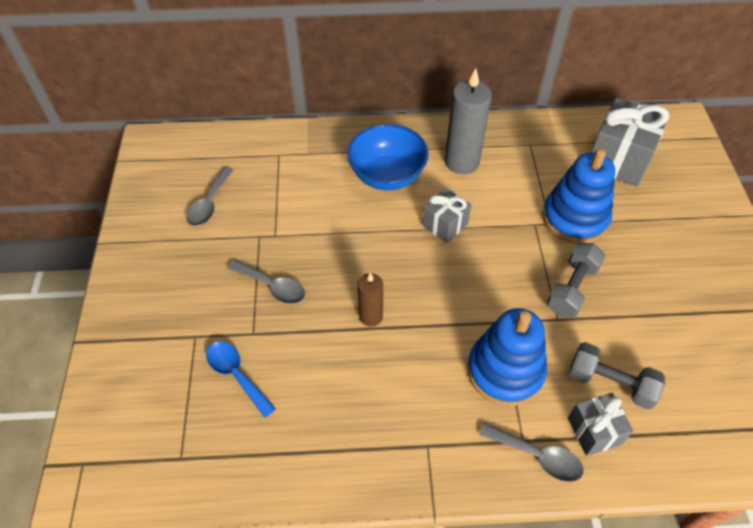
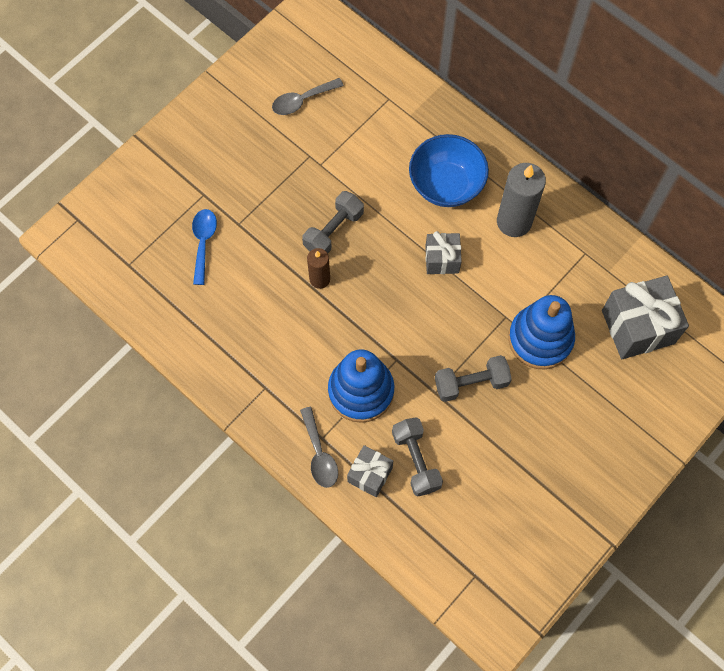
camera: 45 degrees right, 15 degrees up
grey spoon [227,260,305,304] -> none
none -> grey dumbbell [302,191,364,253]

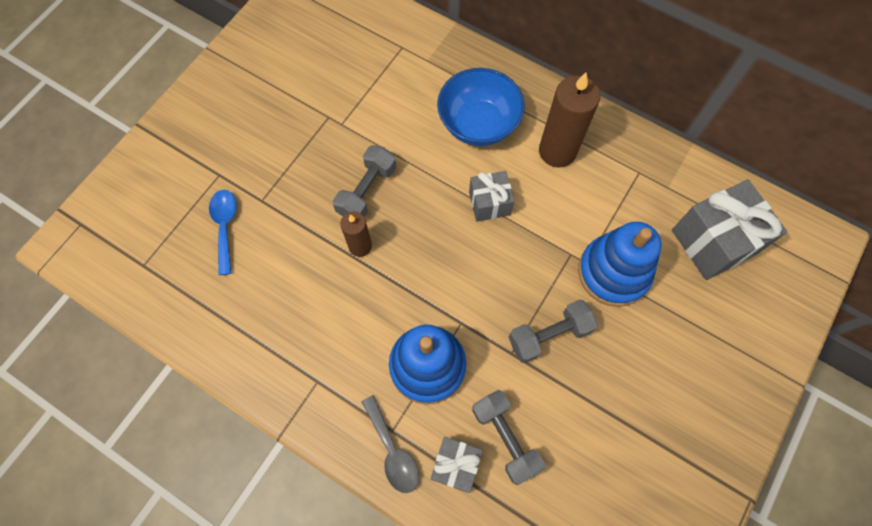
camera: 10 degrees left, 0 degrees up
grey spoon [272,78,344,115] -> none
grey candle [497,163,546,237] -> brown candle [539,73,600,168]

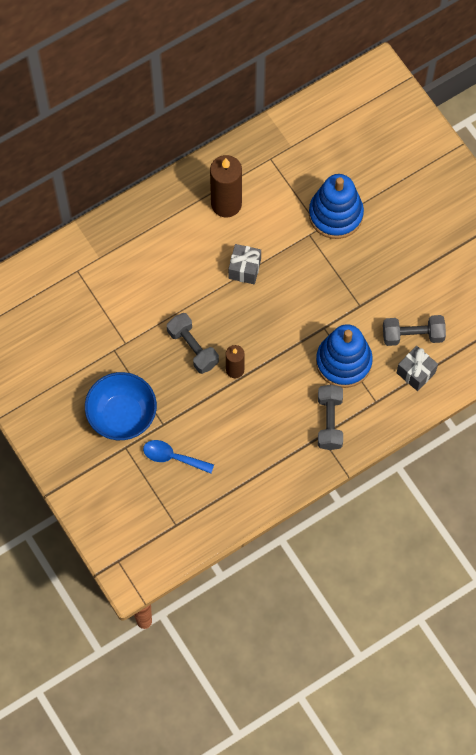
camera: 65 degrees left, 0 degrees up
grey spoon [362,395,419,493] -> none
blue bowl [437,68,525,146] -> blue bowl moved to [85,372,157,440]
grey dumbbell [509,300,598,363] -> grey dumbbell moved to [318,385,343,450]
grey gift [672,179,787,280] -> none

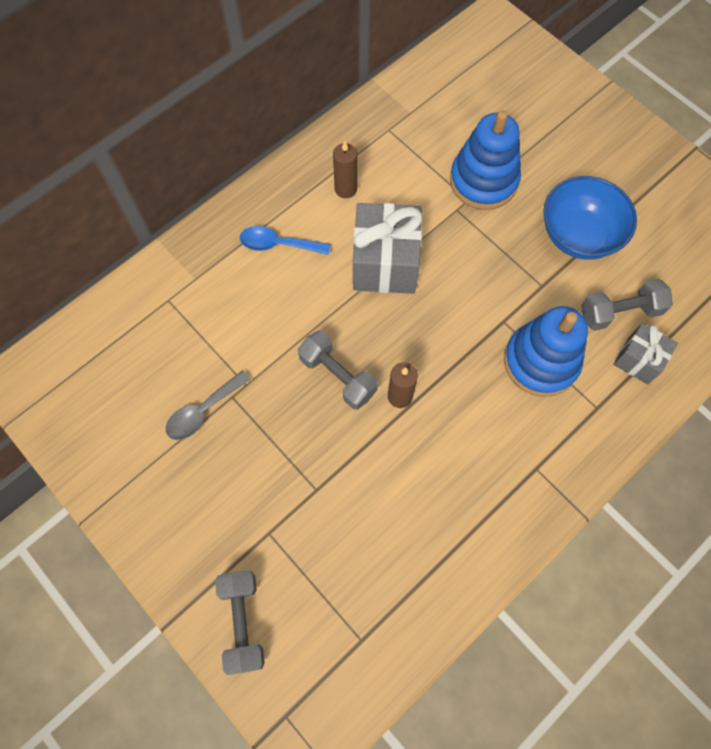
camera: 10 degrees left, 0 degrees up
blue bowl [85,372,157,440] -> blue bowl moved to [543,176,637,260]
blue spoon [143,440,214,474] -> blue spoon moved to [240,226,331,255]
brown candle [210,155,242,217] -> brown candle [333,141,357,198], size x0.58
grey gift [229,244,261,284] -> grey gift [353,203,422,294], size x1.75
grey dumbbell [318,385,343,450] -> grey dumbbell moved to [215,570,265,675]
none -> grey spoon [166,370,251,440]

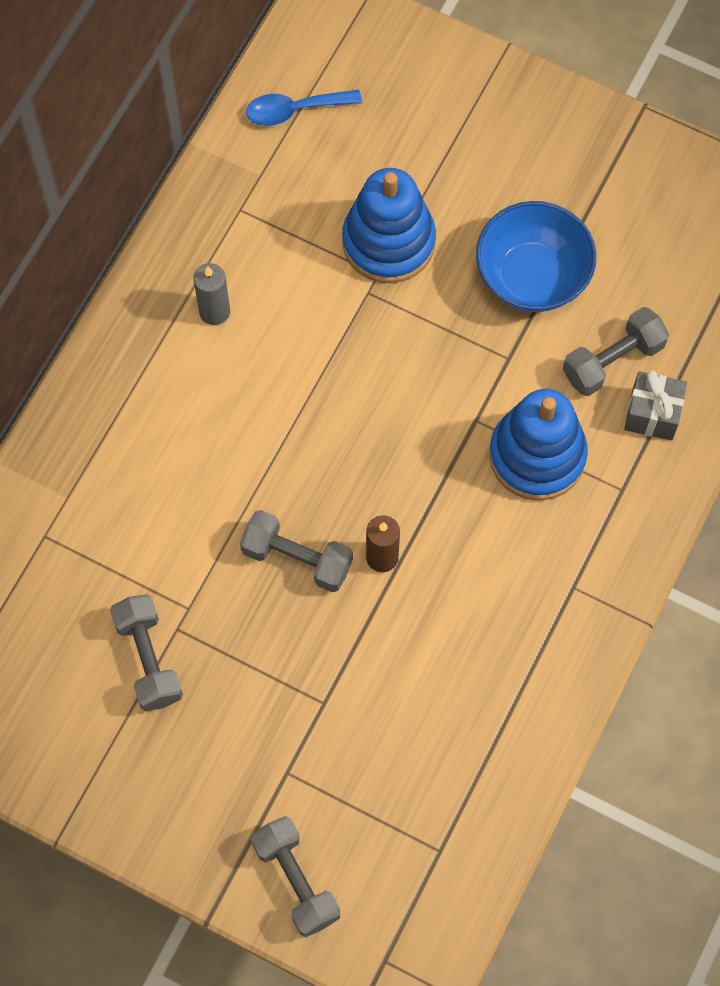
camera: 20 degrees left, 0 degrees up
grey spoon [166,370,251,440] -> grey dumbbell [110,594,183,711]
blue spoon [240,226,331,255] -> blue spoon moved to [246,89,362,126]
brown candle [333,141,357,198] -> grey candle [193,263,230,325]
grey gift [353,203,422,294] -> none

